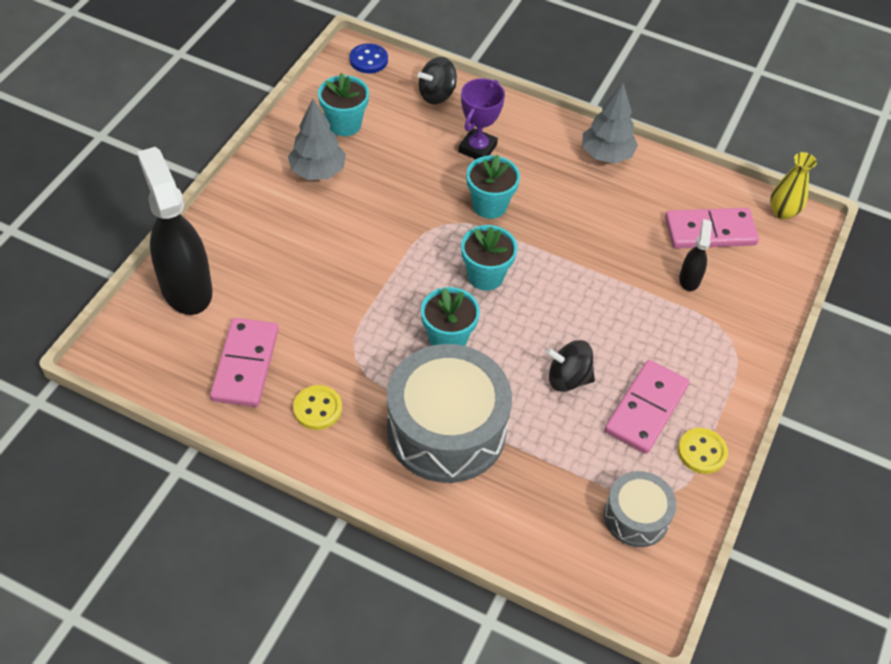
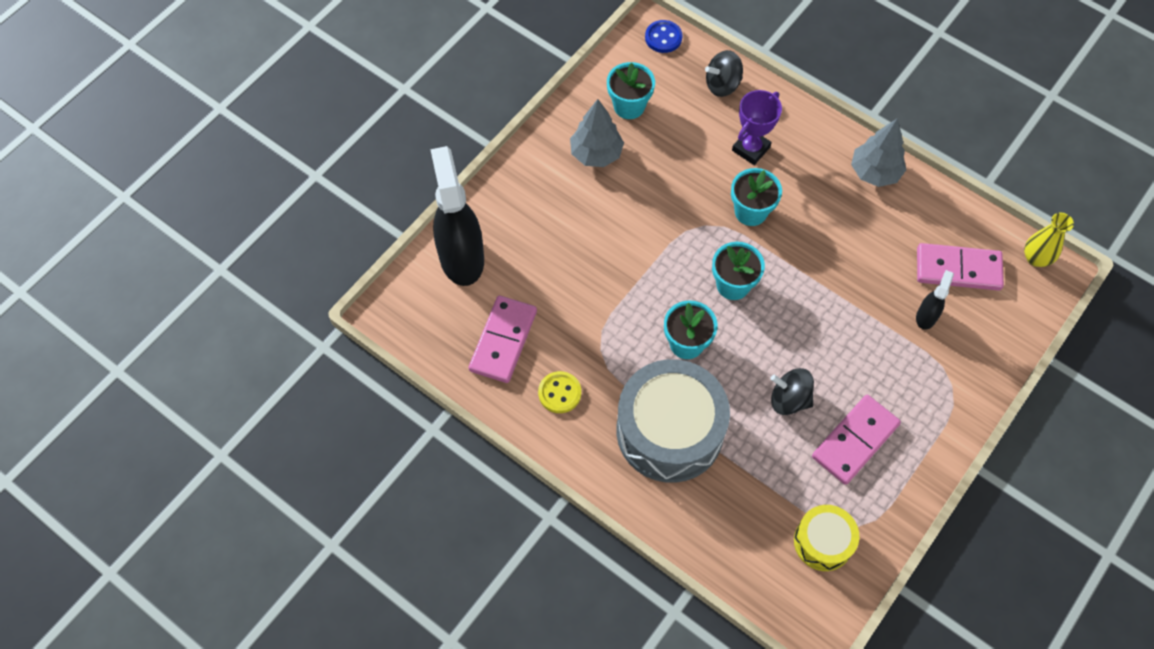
camera: 15 degrees right, 10 degrees up
grey drum [604,471,677,547] -> yellow drum [794,505,860,571]
yellow button [678,428,728,474] -> none

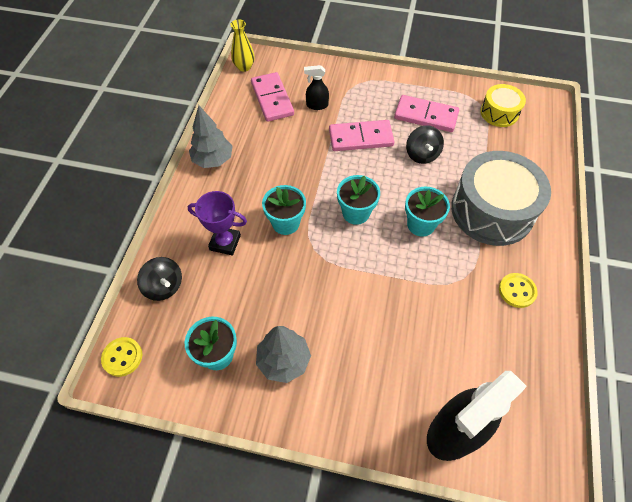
camera: 115 degrees left, 5 degrees down
pink domino [469,296,537,383] -> pink domino moved to [329,120,395,151]
blue button [645,20,682,53] -> yellow button [101,337,142,377]

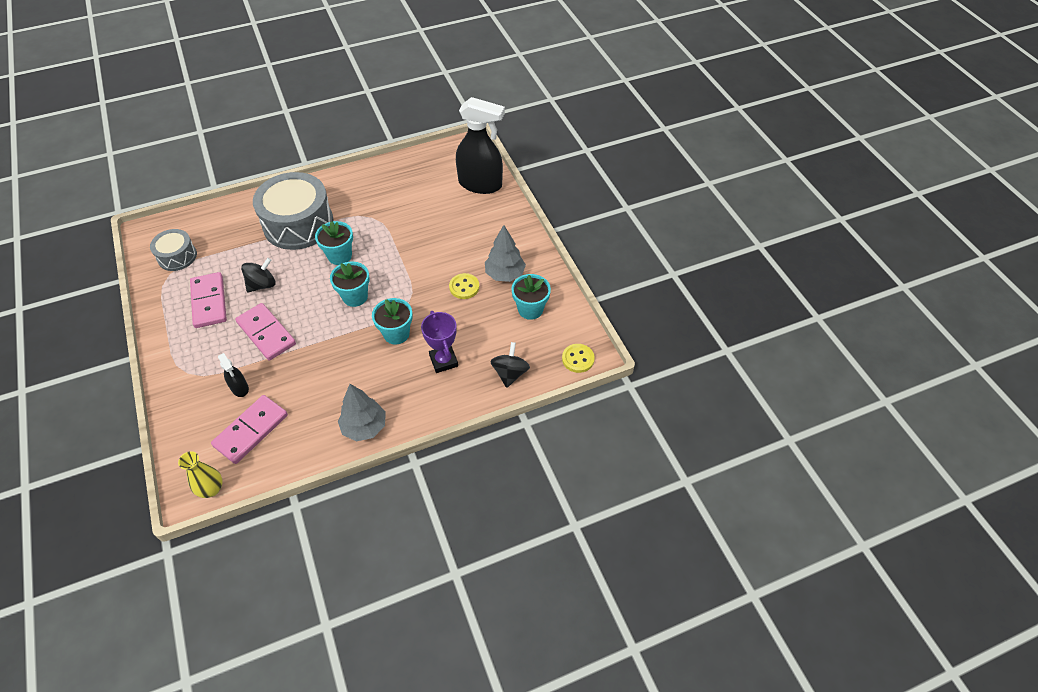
camera: 125 degrees left, 5 degrees down
yellow drum [480,84,526,127] -> grey drum [150,229,197,271]
yellow button [499,273,538,308] -> yellow button moved to [449,273,479,299]

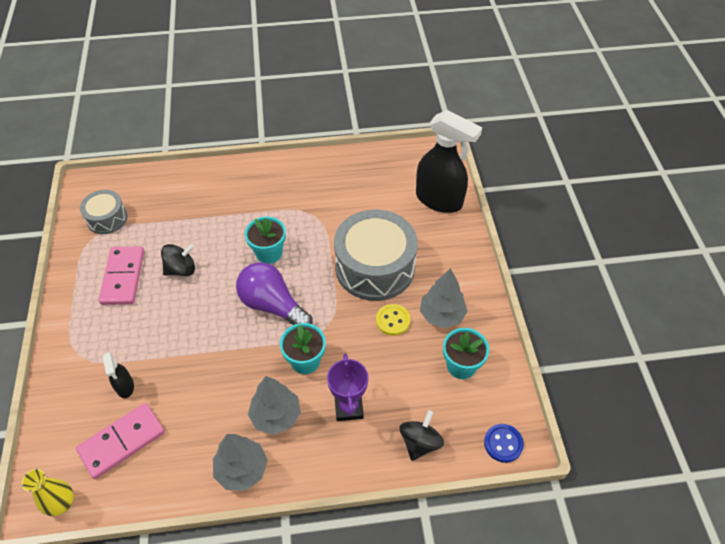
camera: 15 degrees right, 0 degrees up
pink domino [235,303,296,361] -> none
grey drum [253,172,334,250] -> grey drum moved to [334,210,418,301]
turquoise flower pot [330,262,370,307] -> purple light bulb [236,262,312,325]
yellow button [562,344,595,373] -> blue button [484,424,524,463]
none -> grey tree [248,376,301,435]

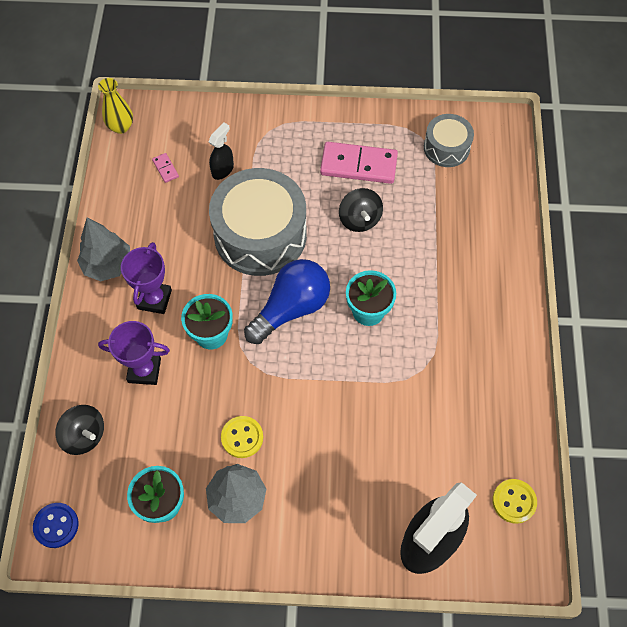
camera: 100 degrees right, 10 degrees up
pink domino [76,403,165,479] -> pink domino [152,153,179,183], size x0.42
black spray bottle [103,352,134,398] -> black spray bottle turned 135 degrees clockwise [209,123,234,180]
purple light bulb [236,262,312,325] -> blue light bulb [244,259,330,344]
grey tree [248,376,301,435] -> purple trophy [121,242,172,314]
grey drum [334,210,418,301] -> grey drum moved to [209,168,307,276]
none -> yellow button [492,479,537,524]

